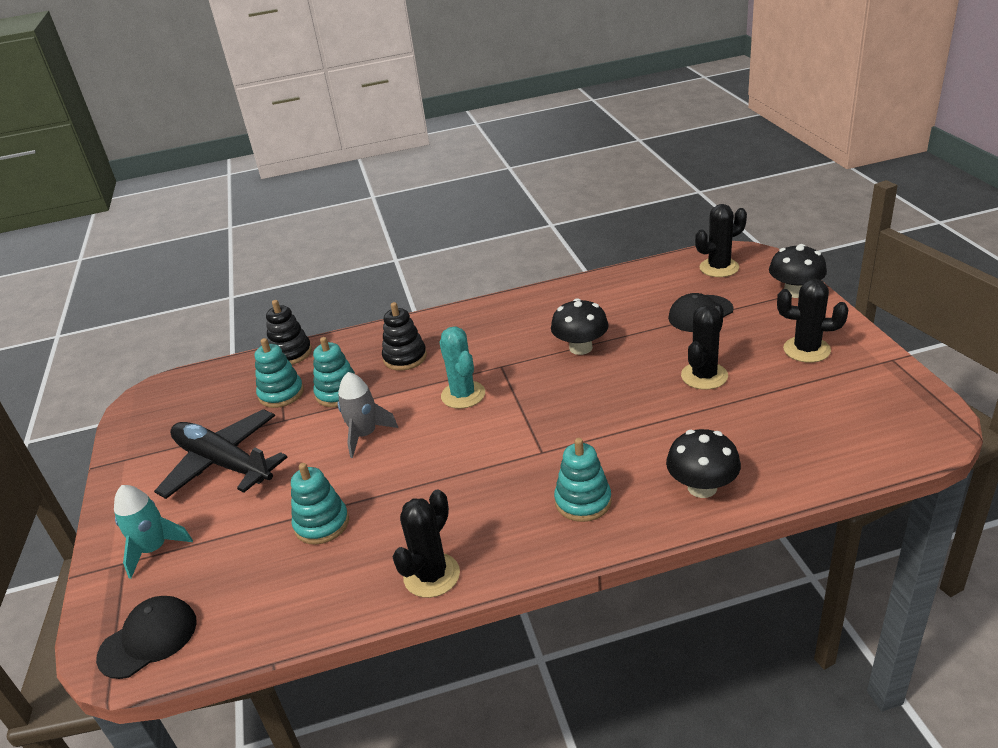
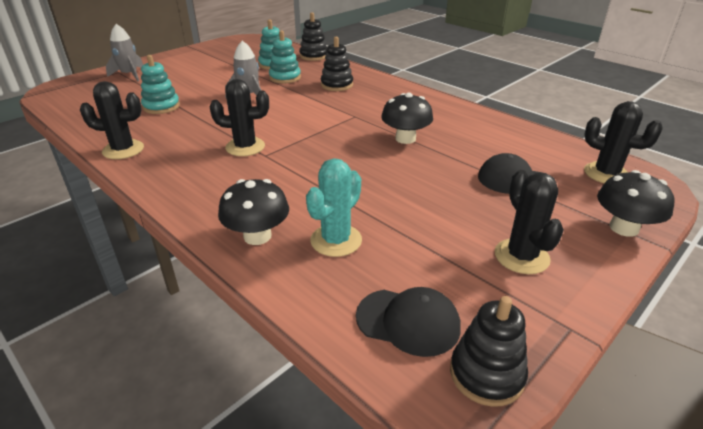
camera: 55 degrees right, 0 degrees up
black cap [96,596,197,679] -> black cap moved to [356,287,460,357]
turquoise rocket [114,485,193,579] -> grey rocket [106,24,143,81]
black plane [154,409,288,499] -> none
turquoise cactus [439,327,485,409] -> turquoise cactus moved to [306,158,362,257]
turquoise stacking toy [554,438,612,522] -> none
black cactus [681,303,728,390] -> black cactus moved to [210,79,269,156]
none -> black stacking toy [450,296,528,407]

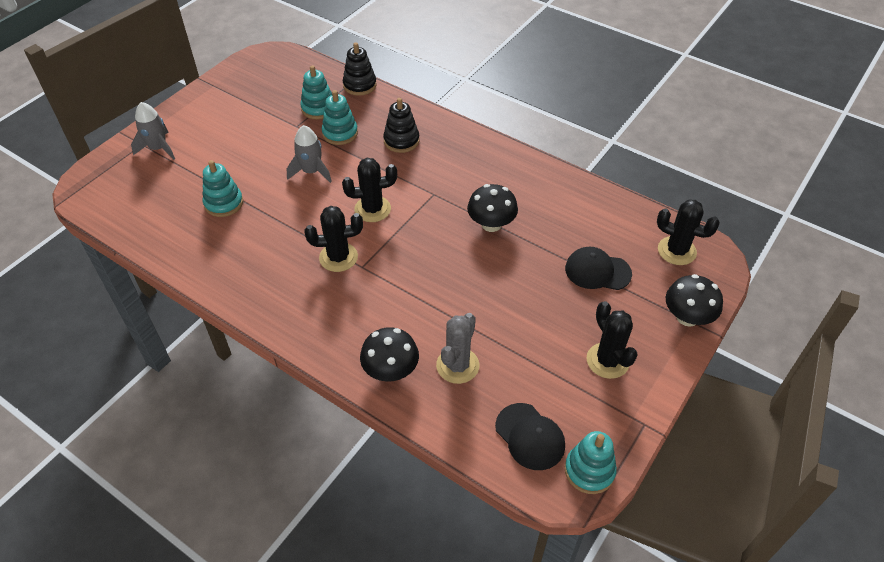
camera: 10 degrees left, 15 degrees up
black cactus [80,81,144,159] -> black cactus moved to [342,158,397,222]
turquoise cactus [306,158,362,257] -> grey cactus [436,313,479,384]
black cap [356,287,460,357] -> black cap turned 45 degrees clockwise [495,403,565,470]
black stacking toy [450,296,528,407] -> turquoise stacking toy [565,431,617,494]

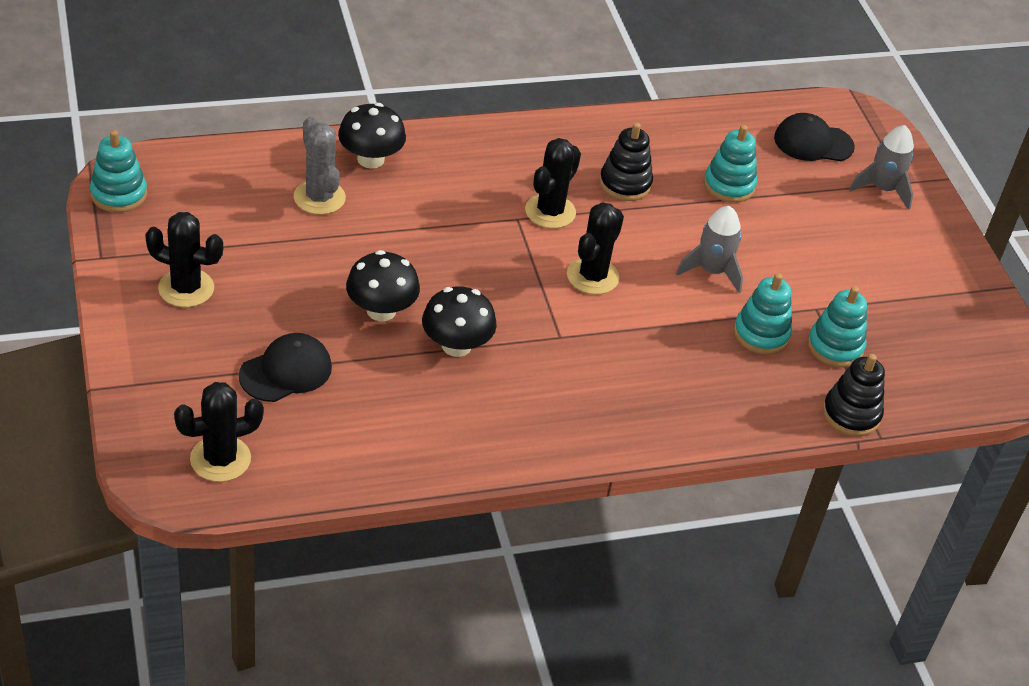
camera: 125 degrees right, 5 degrees down
black stacking toy [383,98,419,153] -> black stacking toy moved to [599,123,653,201]
black cap [495,403,565,470] -> black cap moved to [774,113,855,161]
black mushroom [666,274,723,327] -> black mushroom moved to [346,250,420,321]

